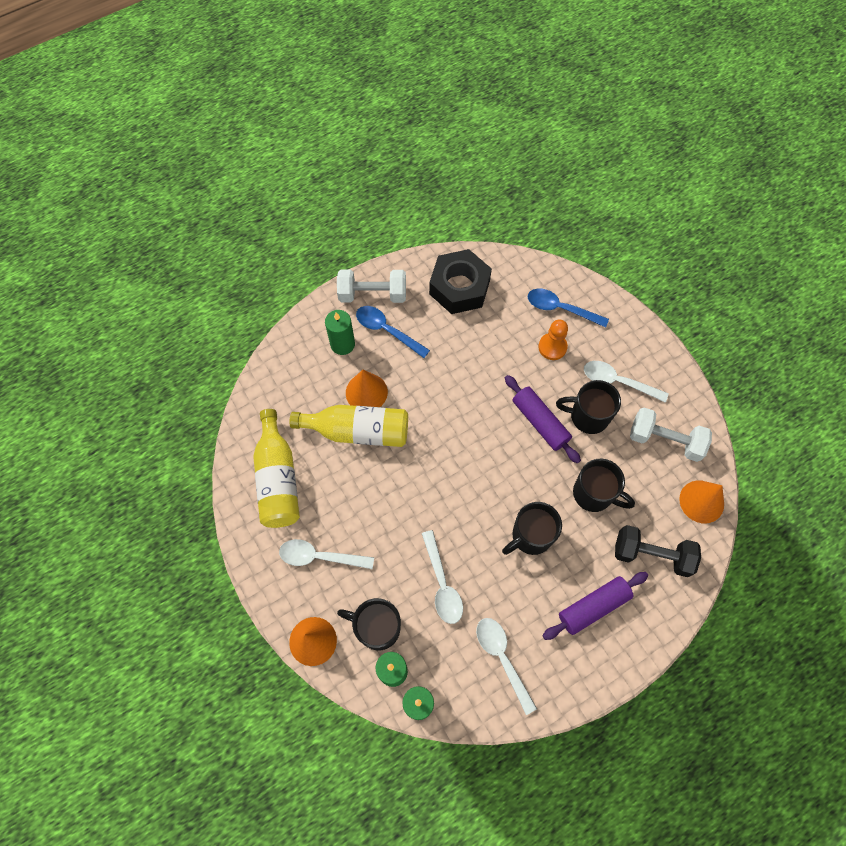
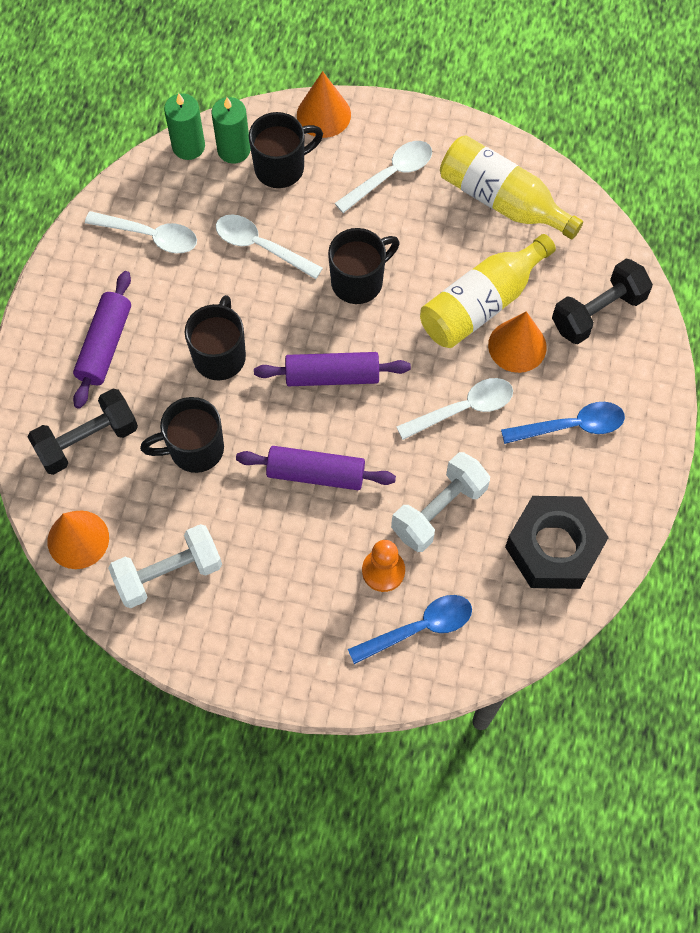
camera: 135 degrees right, 0 degrees up
green candle [325,310,355,355] -> none
white dumbbell [337,269,406,303] -> white dumbbell moved to [391,452,490,552]
black mug [556,380,621,434] -> black mug moved to [328,228,399,304]
white spoon [584,361,669,403] -> white spoon moved to [397,378,513,440]
none -> purple rolling pin [254,352,411,386]
none -> black dumbbell [552,259,653,344]

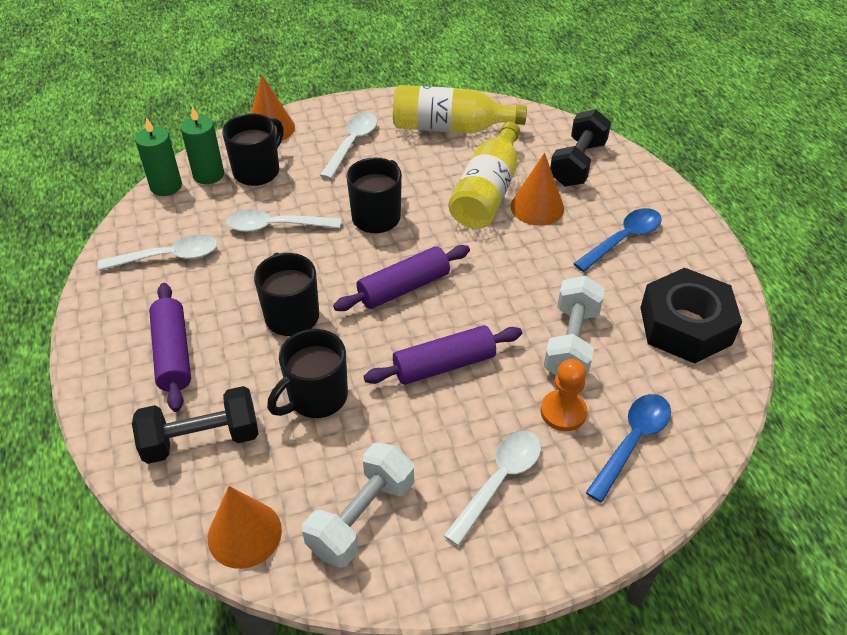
camera: 30 degrees left, 20 degrees down
black dumbbell [28,389,138,475] -> black dumbbell turned 45 degrees clockwise [132,386,259,464]
white spoon [397,378,513,440] -> white spoon moved to [443,431,541,546]

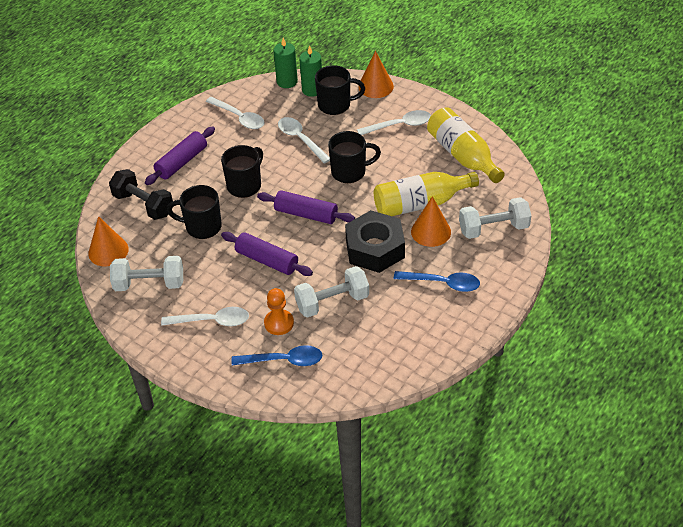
camera: 55 degrees right, 0 degrees up
black dumbbell [550,109,611,187] -> white dumbbell [459,197,531,239]
black nut [640,268,742,364] -> black nut moved to [345,210,405,273]

